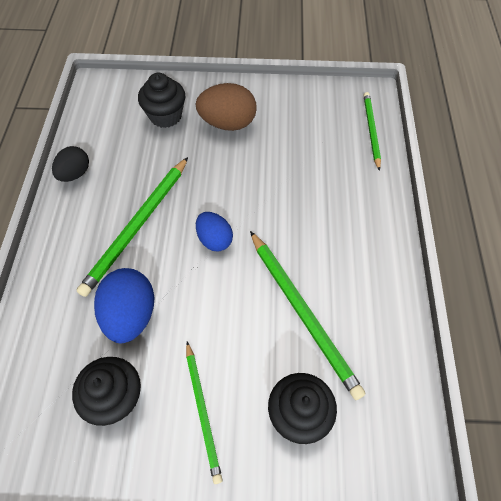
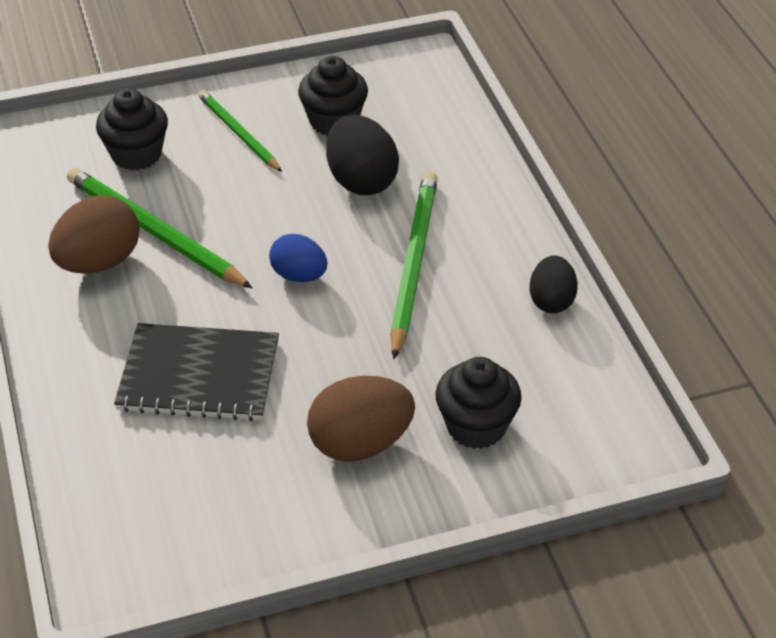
camera: 160 degrees right, 15 degrees down
blue egg [94,268,155,343] -> black egg [326,115,399,195]
green pencil [364,92,381,171] -> none
none -> brown egg [48,195,139,274]
none -> black notebook [114,323,279,421]

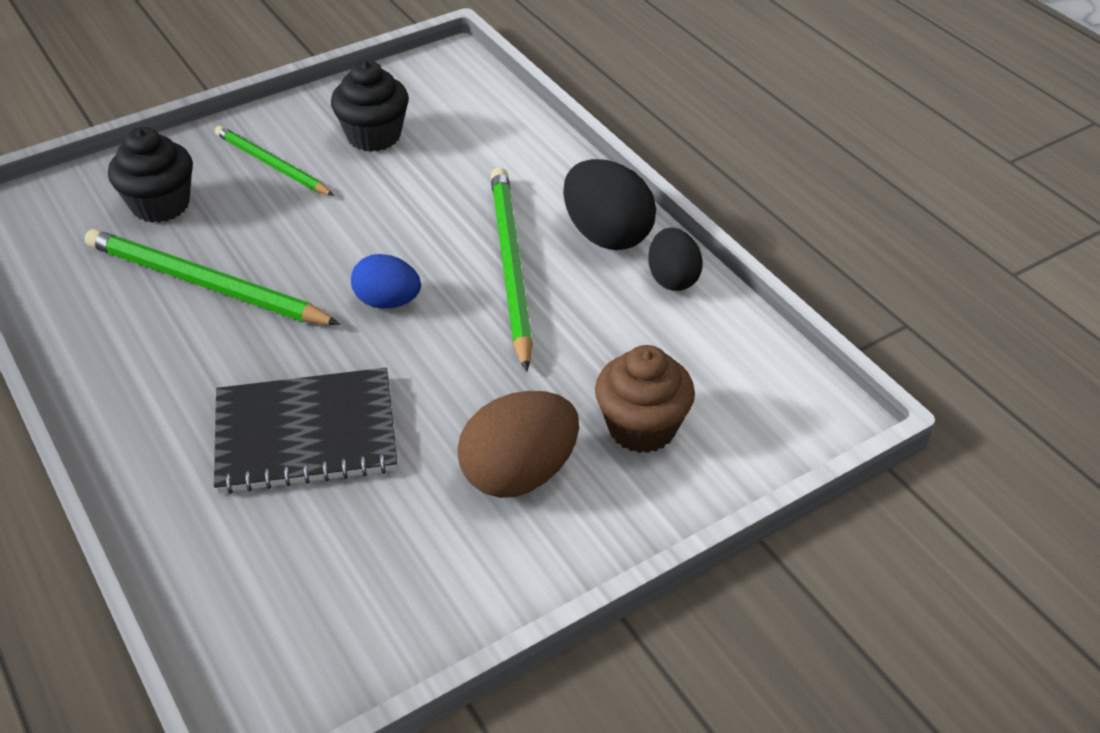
camera: 15 degrees left, 0 degrees up
brown egg [48,195,139,274] -> none
black egg [326,115,399,195] -> black egg moved to [563,159,656,250]
black cupcake [435,357,522,449] -> brown cupcake [595,345,695,453]

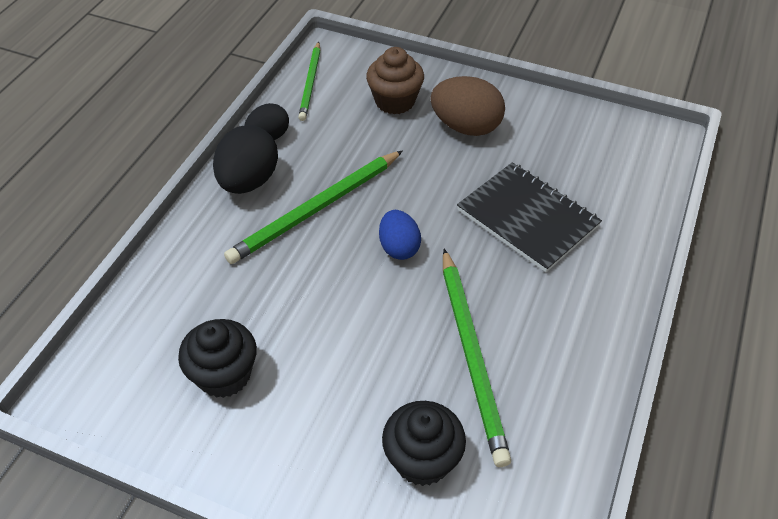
camera: 125 degrees left, 5 degrees up
green pencil [215,126,334,196] -> green pencil moved to [298,42,320,121]

